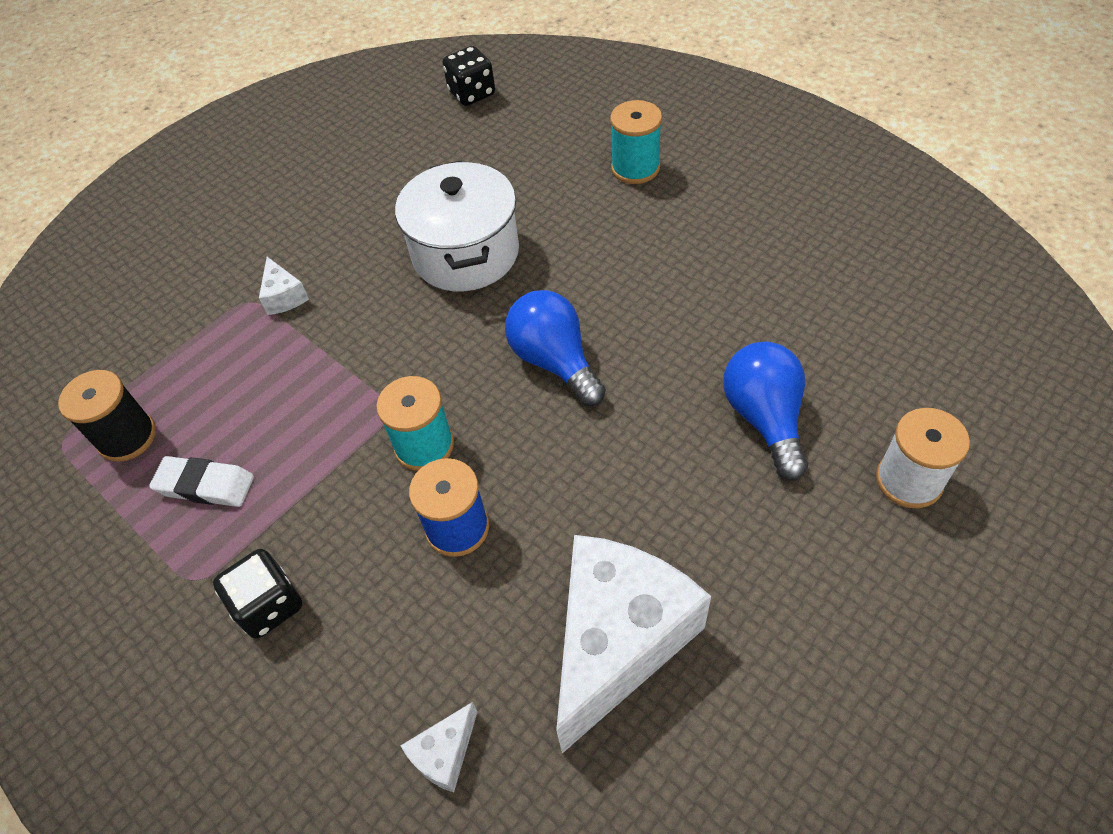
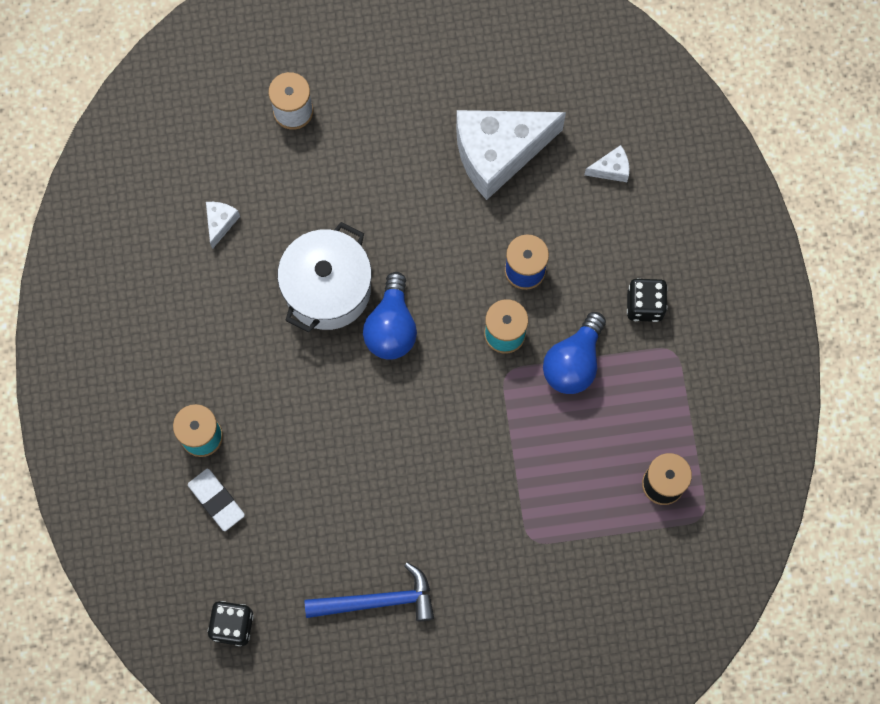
camera: 145 degrees left, 20 degrees up
white eraser [149,456,254,507] -> white eraser moved to [188,469,245,531]
white cheese [259,257,309,315] -> white cheese moved to [206,202,240,249]
white pot [395,161,519,291] -> white pot moved to [277,222,372,333]
blue light bulb [723,342,808,481] -> blue light bulb moved to [543,312,606,394]
none -> blue hammer [304,562,434,621]

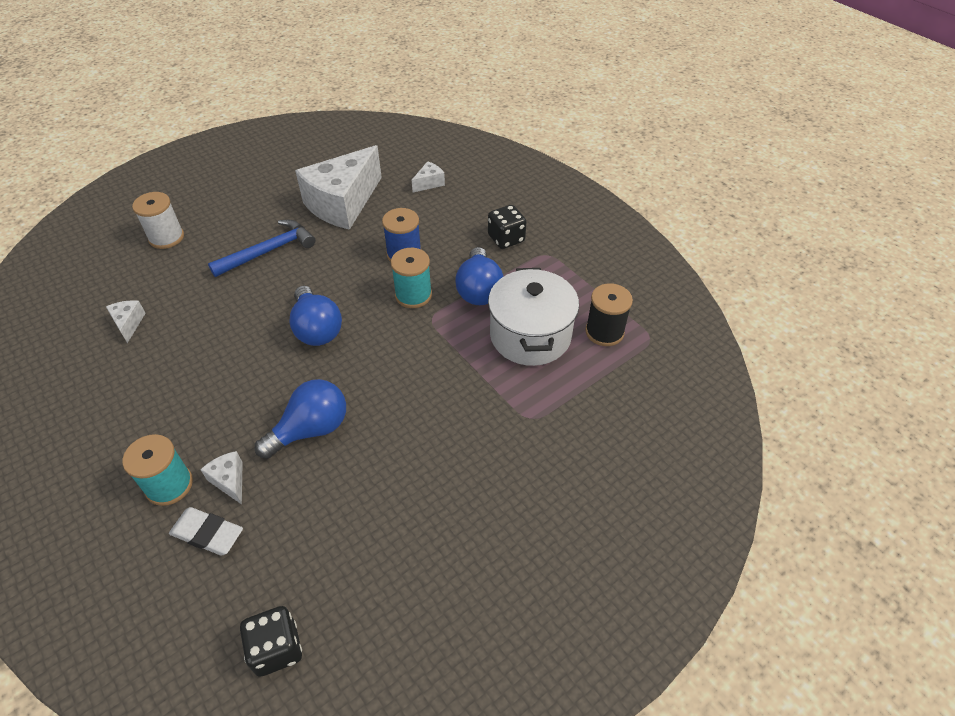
camera: 30 degrees left, 25 degrees down
white pot [277,222,372,333] -> white pot moved to [488,268,579,366]
blue hammer [304,562,434,621] -> blue hammer moved to [208,220,316,277]
none -> white cheese [200,451,243,505]
none -> blue light bulb [255,379,346,459]

